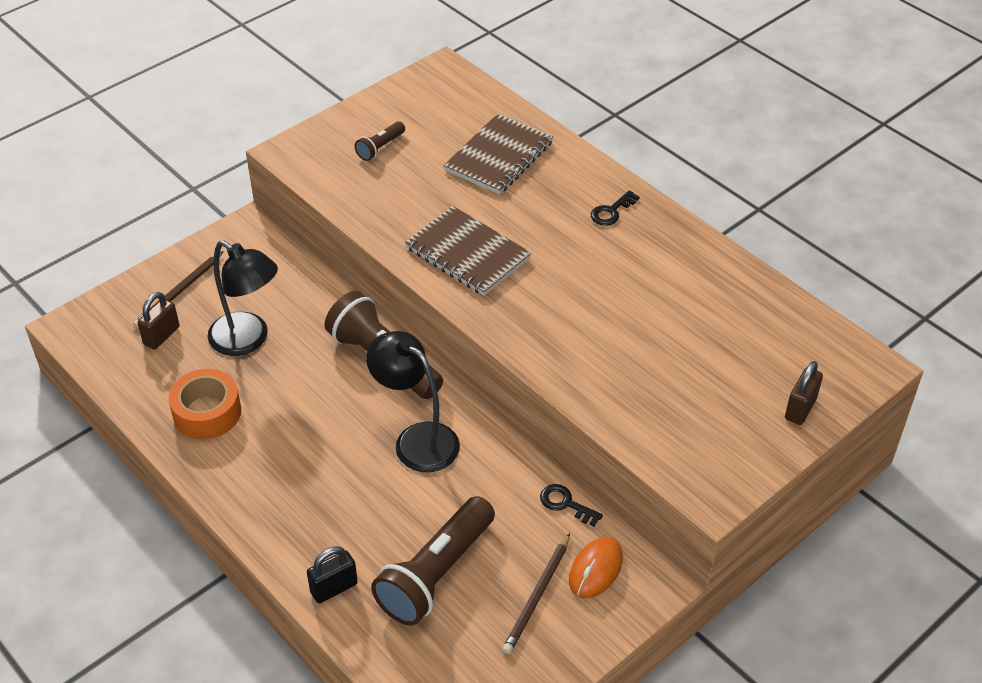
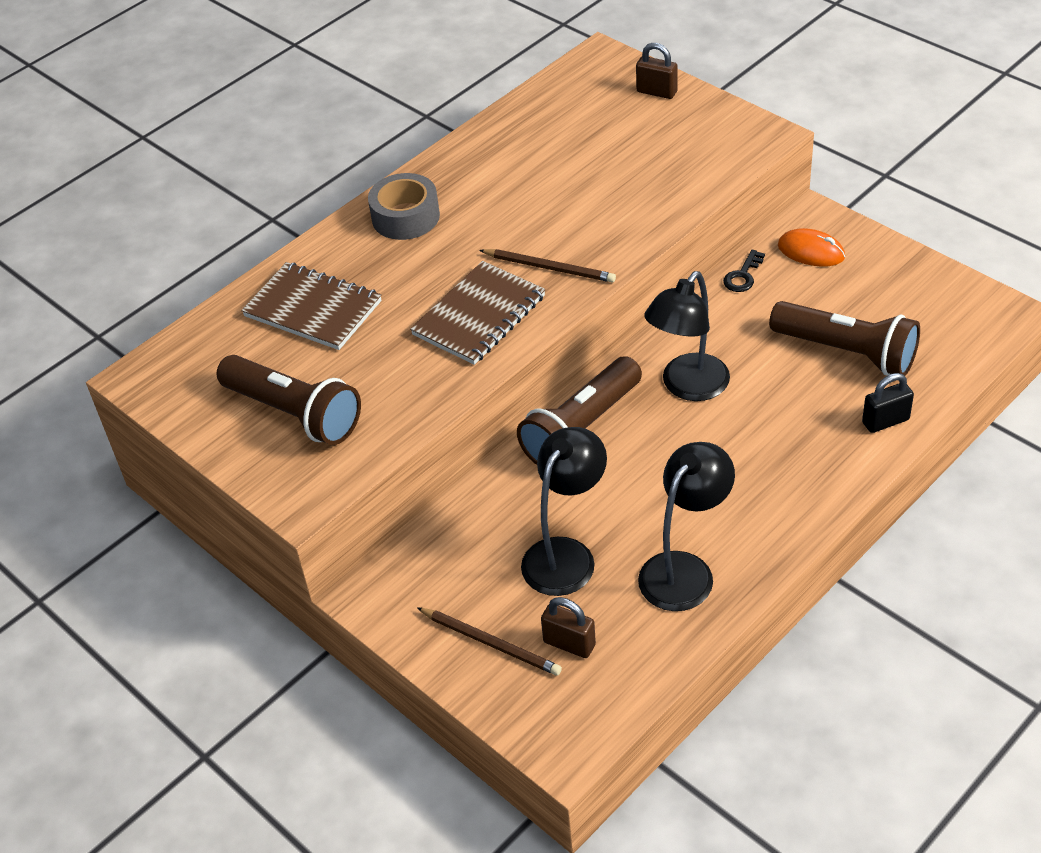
camera: 90 degrees left, 0 degrees up
orange tape [168,369,241,439] -> black lamp [638,442,735,611]
black padlock [307,546,358,603] -> black padlock turned 75 degrees counterclockwise [862,373,914,433]
brown flashlight [355,121,405,161] -> brown flashlight [217,355,361,445], size x2.12
brown pencil [502,533,570,654] -> brown pencil moved to [479,249,616,283]
black key [591,190,640,226] -> grey tape [368,173,440,240]

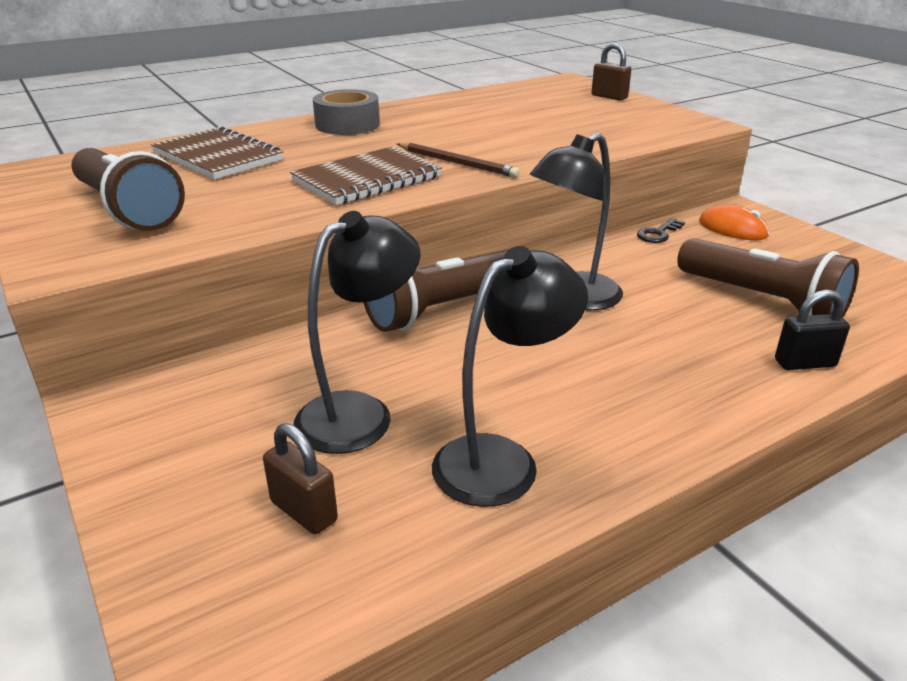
camera: 10 degrees right, 15 degrees down
brown pencil [417,607,562,676] -> none

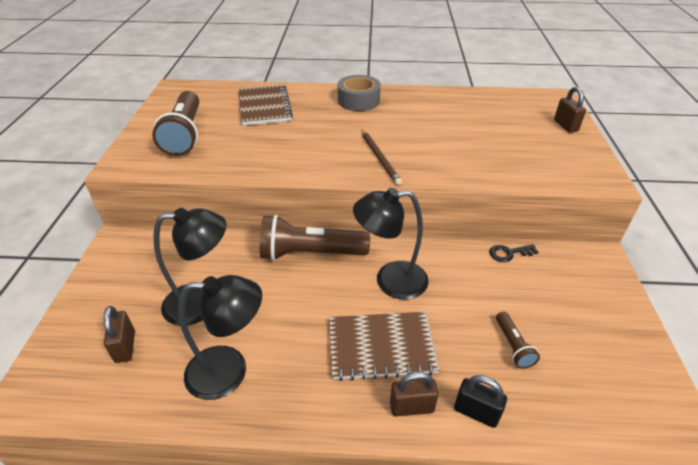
camera: 35 degrees right, 10 degrees up
brown notebook [290,146,442,205] -> brown notebook moved to [329,312,440,381]
brown flashlight [677,238,859,318] -> brown flashlight [496,312,540,369], size x0.47
orange mouse [699,204,769,240] -> none
none -> brown padlock [390,372,439,416]

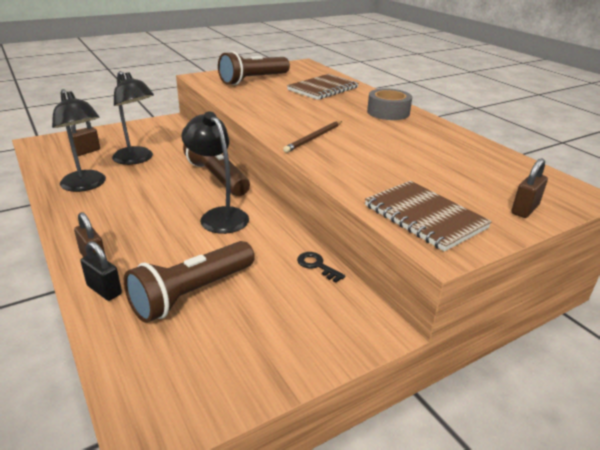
camera: 55 degrees right, 10 degrees down
brown notebook [329,312,440,381] -> brown notebook moved to [365,181,492,252]
black padlock [454,375,507,428] -> black padlock turned 45 degrees counterclockwise [80,241,122,301]
brown flashlight [496,312,540,369] -> brown flashlight [124,241,255,323], size x2.12

